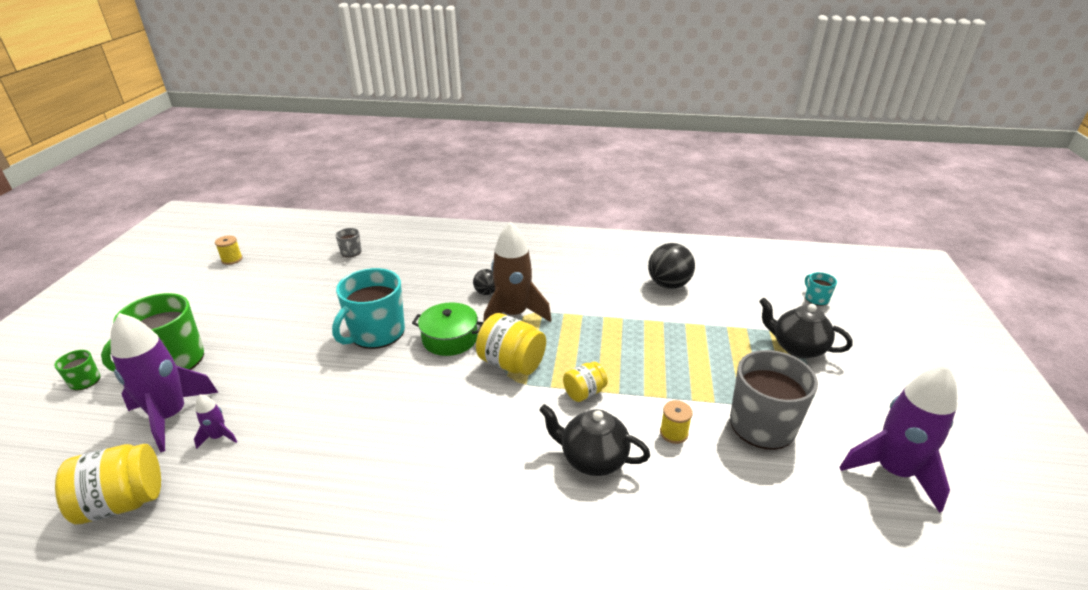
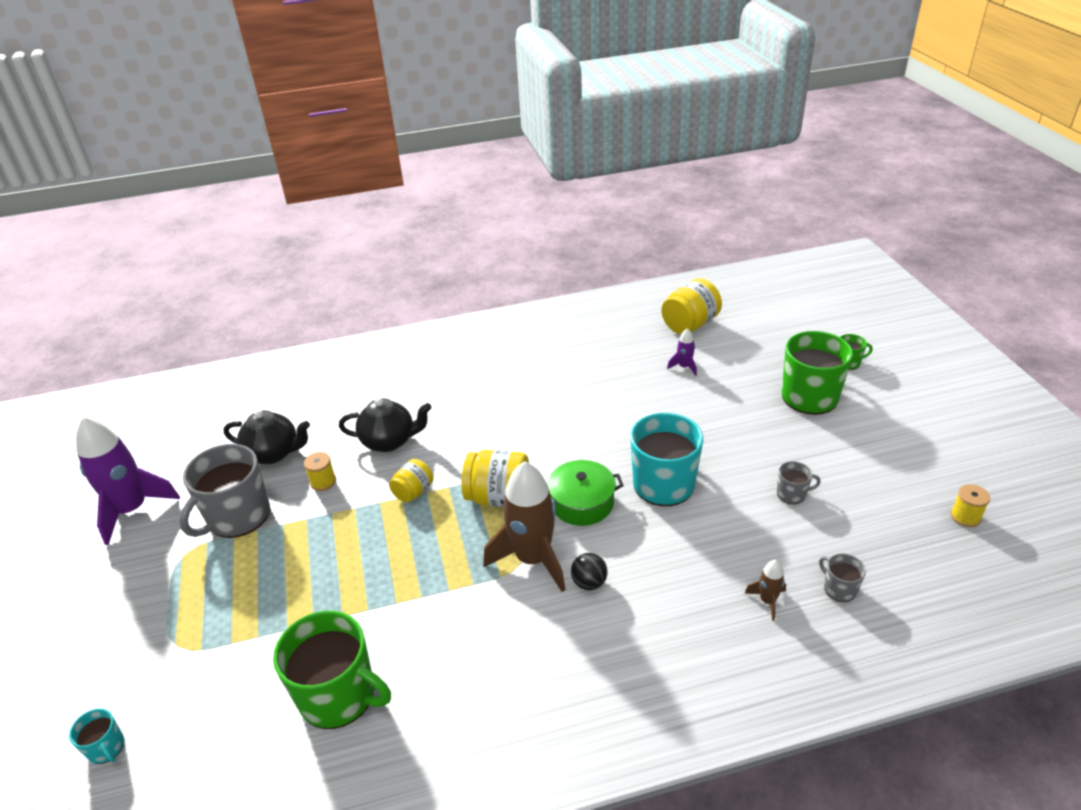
camera: 160 degrees right, 5 degrees up
purple rocket [111,313,218,452] -> none
black ball [648,243,695,289] -> green mug [273,611,391,729]
black teapot [759,298,853,359] -> black teapot moved to [223,410,310,464]
none -> brown rocket [745,560,786,621]
none -> grey mug [777,461,821,504]

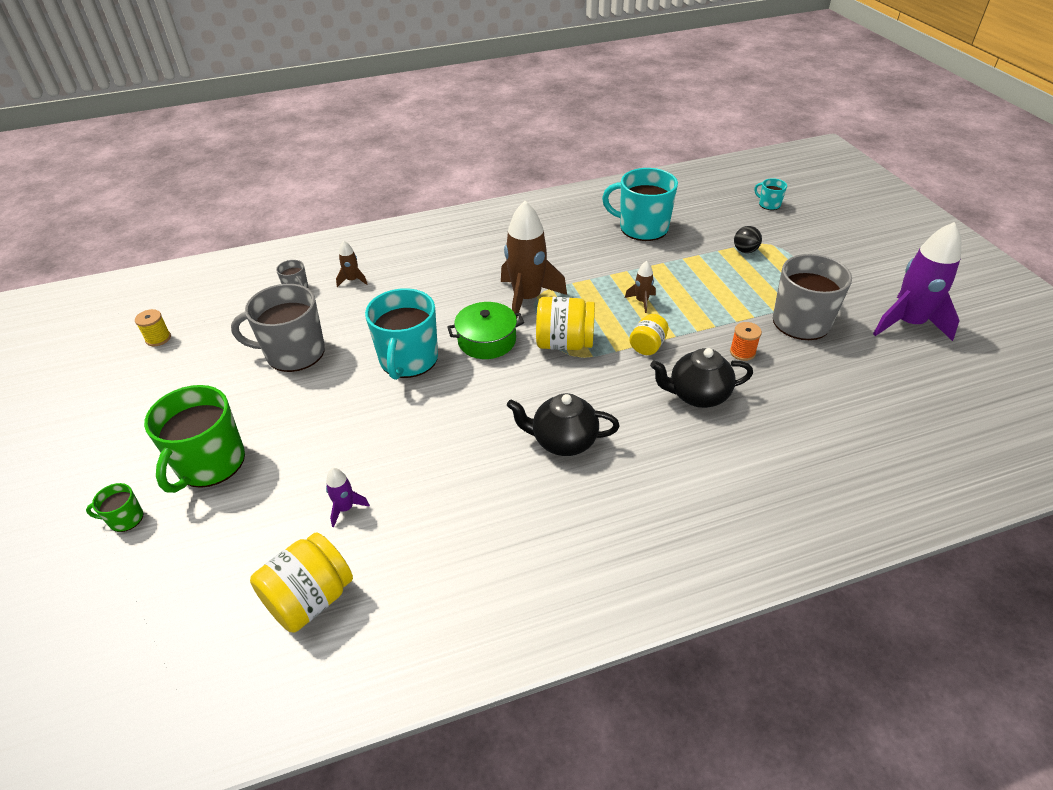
camera: 175 degrees right, 5 degrees up
black teapot [223,410,310,464] -> black teapot moved to [507,393,620,456]
green mug [273,611,391,729] -> turquoise mug [602,168,678,241]
yellow spool [304,452,336,491] -> orange spool [730,322,762,361]
black ball [571,553,608,590] -> black ball moved to [734,226,762,253]
grey mug [777,461,821,504] -> grey mug [231,284,325,372], size x2.20
none -> brown rocket [625,261,656,313]

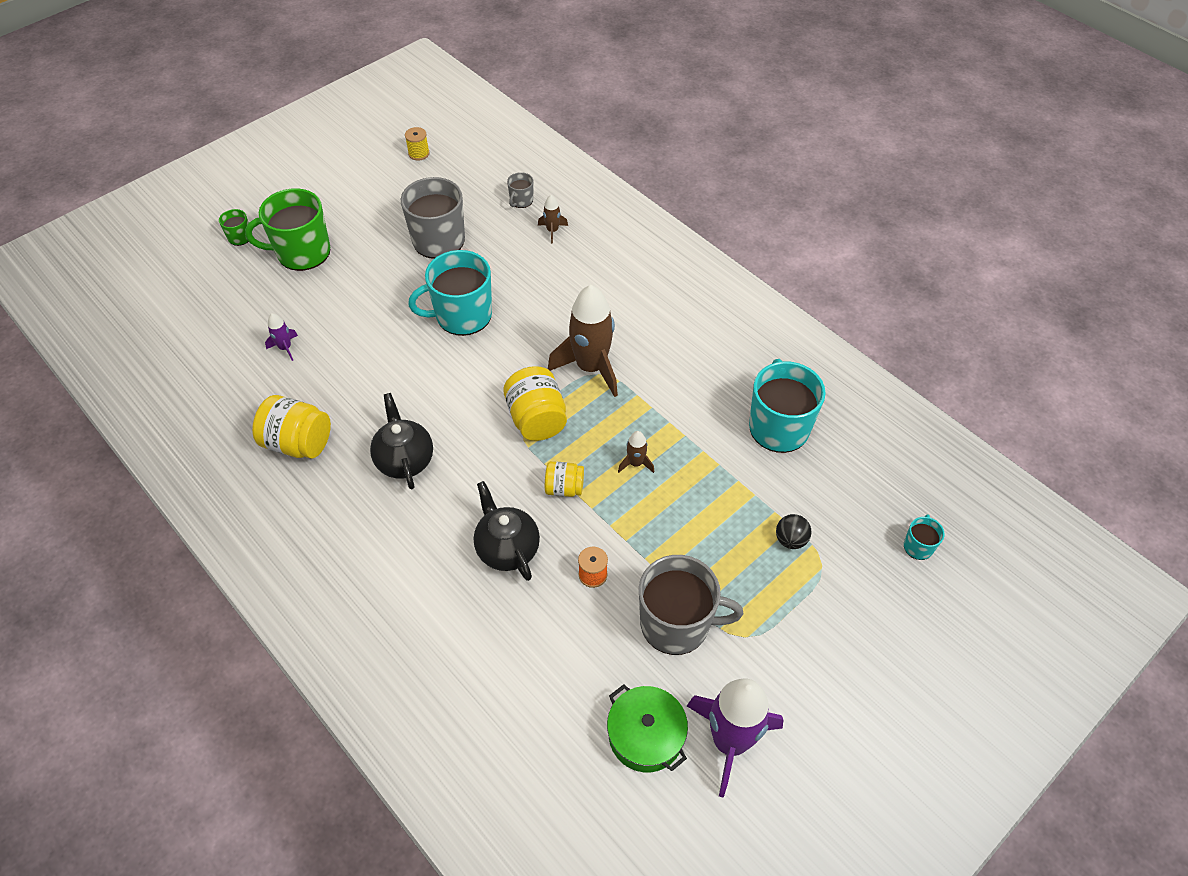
camera: 65 degrees right, 10 degrees up
yellow jar [250,532,353,632] -> yellow jar moved to [252,395,331,459]
green pot [447,302,524,359] -> green pot moved to [607,684,688,772]

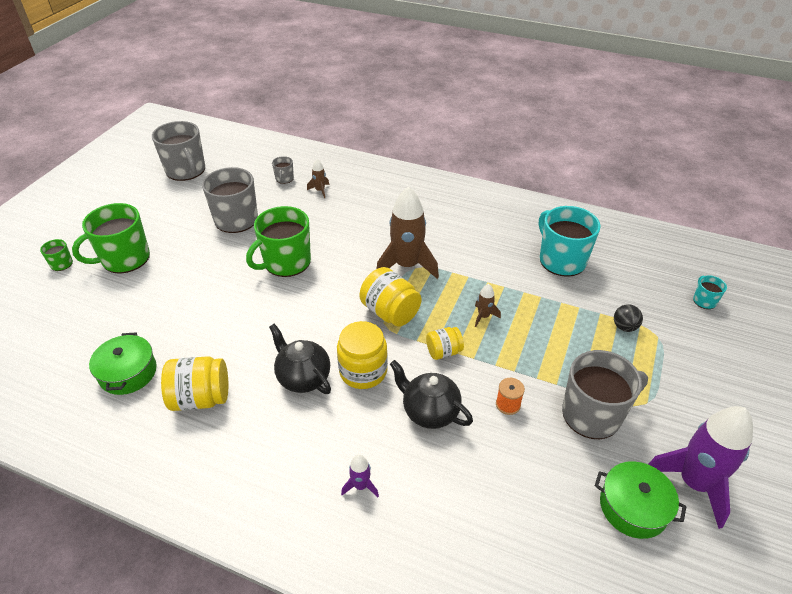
camera: 25 degrees left, 10 degrees down
purple rocket [265,313,298,361] -> purple rocket moved to [341,455,379,497]
yellow spool [405,127,430,161] -> grey mug [152,121,205,181]
turquoise mug [408,250,492,336] -> green mug [246,206,311,277]
none -> green pot [89,332,157,395]
none -> yellow jar [337,321,388,389]

